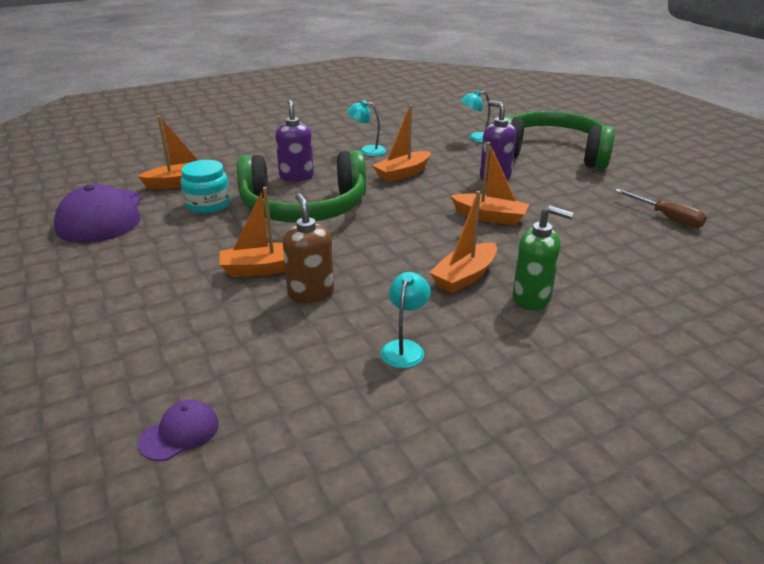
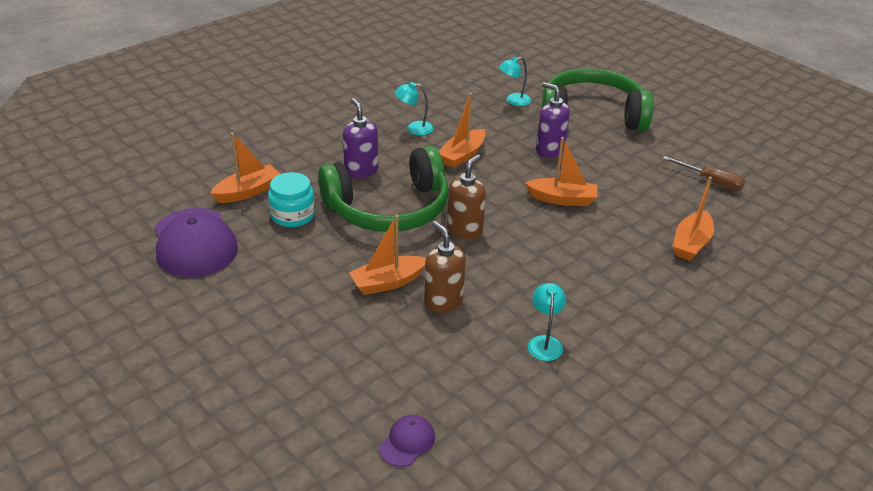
camera: 15 degrees left, 5 degrees up
orange boat [429,191,497,293] -> orange boat moved to [673,176,714,261]
green soap dispenser [513,206,573,310] -> none
none -> brown soap dispenser [447,154,486,239]

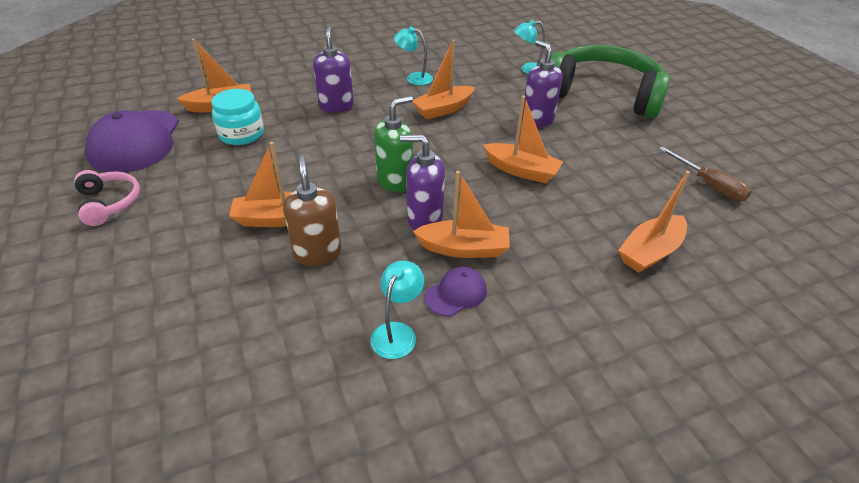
camera: 20 degrees right, 5 degrees up
green headphones [318,146,449,232] -> none
purple cap [379,415,435,467] -> purple cap moved to [424,267,487,316]
brown soap dispenser [447,154,486,239] -> green soap dispenser [374,96,413,192]
none -> pink headphones [74,170,140,226]
none -> purple soap dispenser [400,134,445,230]
none -> orange boat [413,171,510,258]

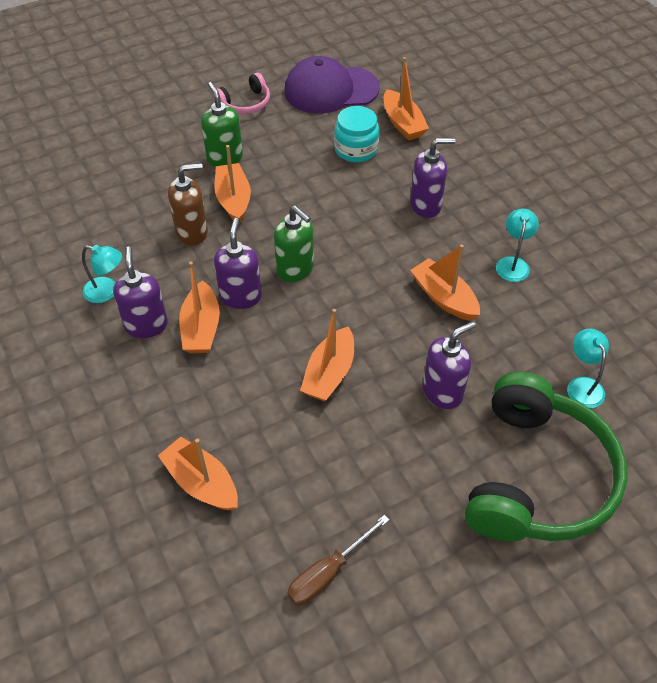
camera: 85 degrees right, 10 degrees up
purple cap [424,267,487,316] -> purple soap dispenser [113,247,168,338]
none -> green soap dispenser [201,82,243,167]

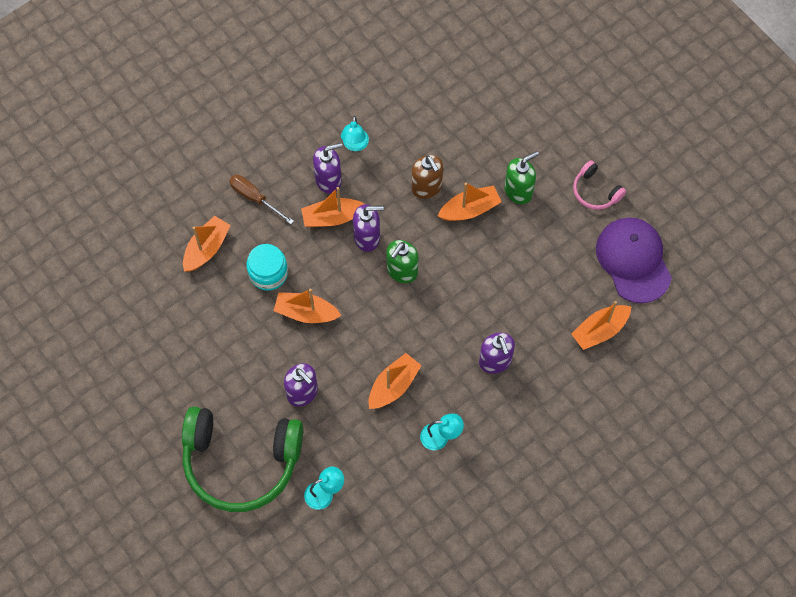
camera: 80 degrees right, 15 degrees up
brown screwdriver [287,515,389,606] -> brown screwdriver moved to [229,175,294,224]
turquoise jar [334,106,379,162] -> turquoise jar moved to [247,244,288,291]

